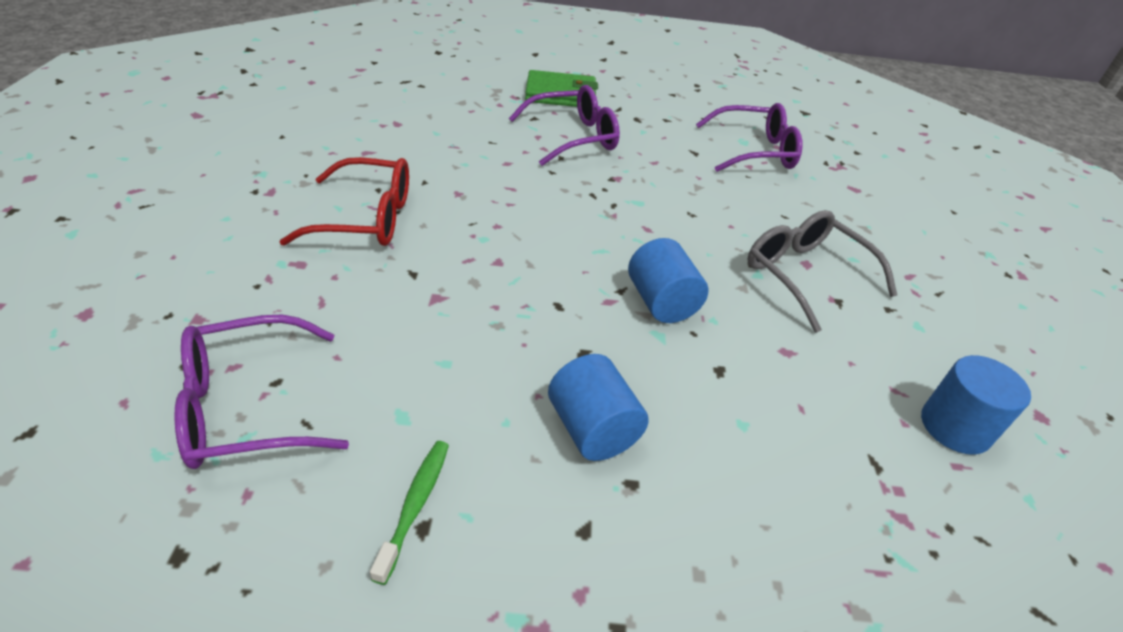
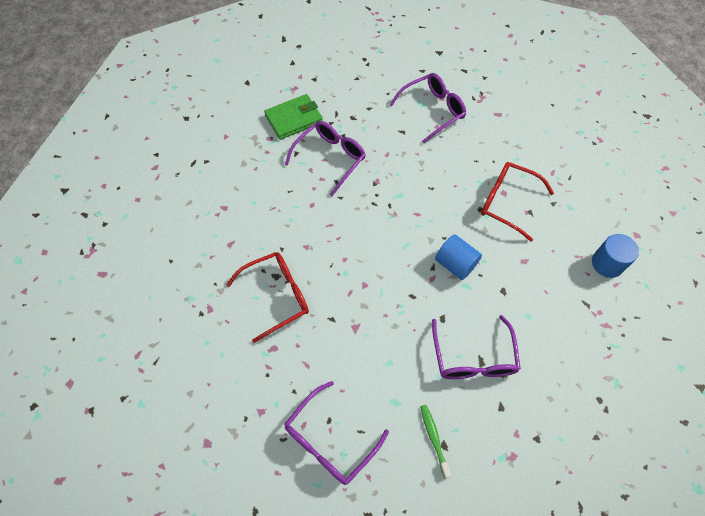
camera: 25 degrees left, 20 degrees up
blue cylinder [548,354,649,461] -> purple glasses [432,315,521,379]
grey glasses [747,210,898,333] -> red glasses [481,162,554,242]

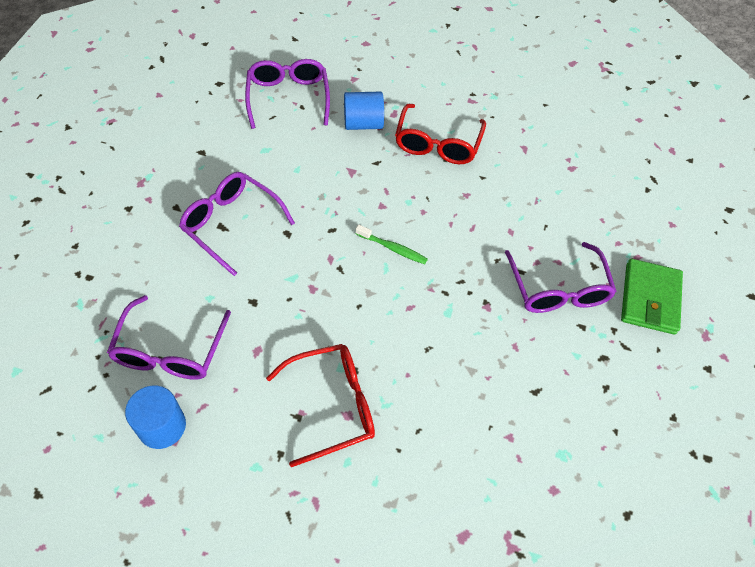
camera: 130 degrees right, 5 degrees down
purple glasses [390,73,466,144] -> purple glasses moved to [107,295,231,380]
green toothbrush [420,405,452,479] -> green toothbrush moved to [356,225,428,264]
blue cylinder [435,234,482,280] -> blue cylinder moved to [344,92,384,130]

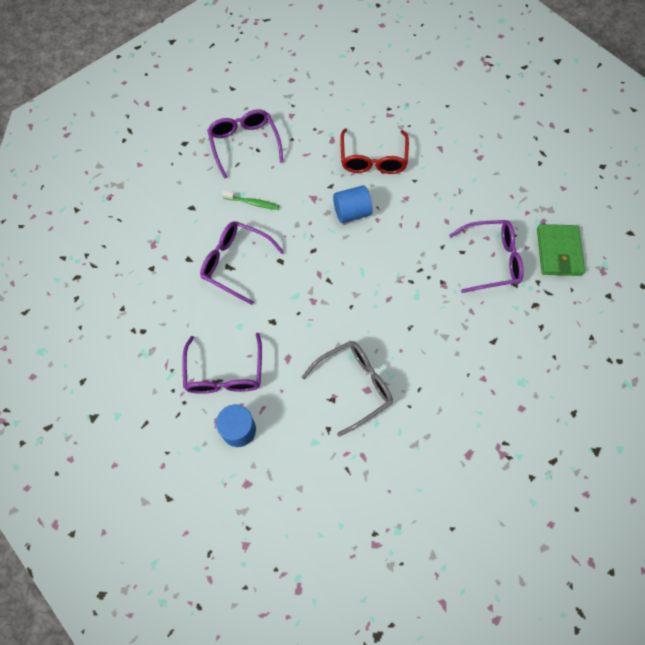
camera: 10 degrees left, 10 degrees up
red glasses [266,344,375,467] -> grey glasses [302,341,393,437]
blue cylinder [344,92,384,130] -> blue cylinder moved to [333,185,373,223]
green toothbrush [356,225,428,264] -> green toothbrush moved to [222,191,279,210]
purple glasses [505,242,617,313] -> purple glasses turned 75 degrees counterclockwise [449,220,524,293]

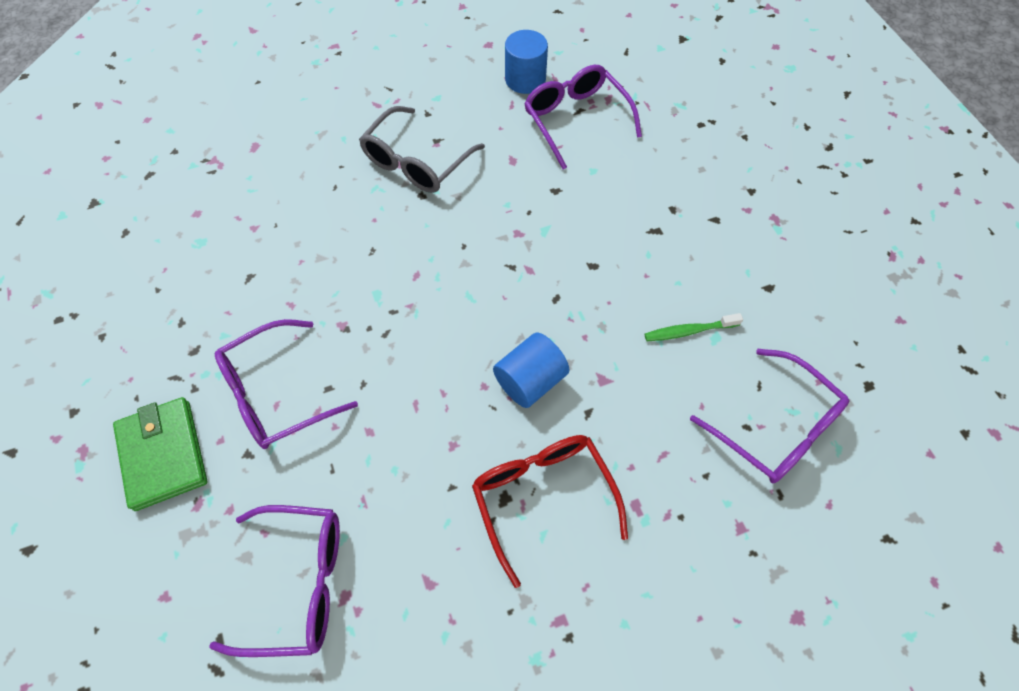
camera: 155 degrees right, 5 degrees down
purple glasses [200,221,284,305] -> purple glasses moved to [209,505,340,657]

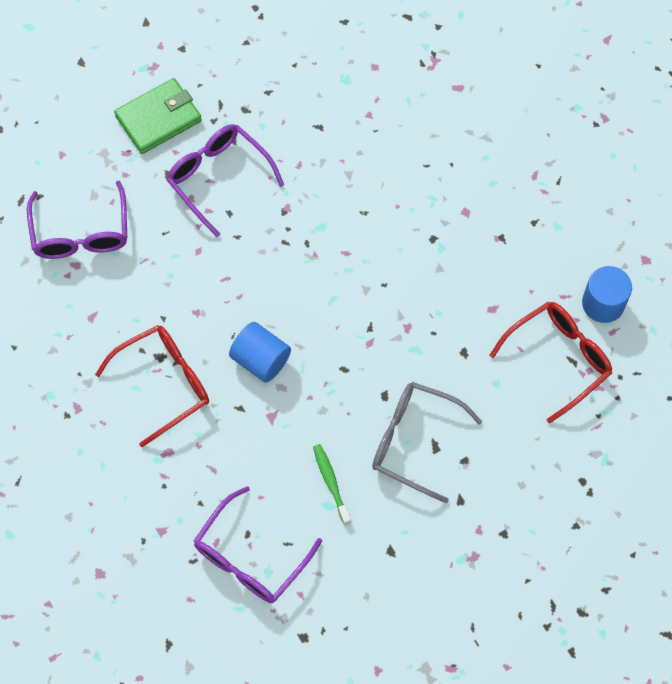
camera: 80 degrees right, 5 degrees up
grey glasses [359,106,485,193] -> grey glasses moved to [372,382,482,503]
purple glasses [524,65,642,169] -> red glasses [489,302,612,423]

